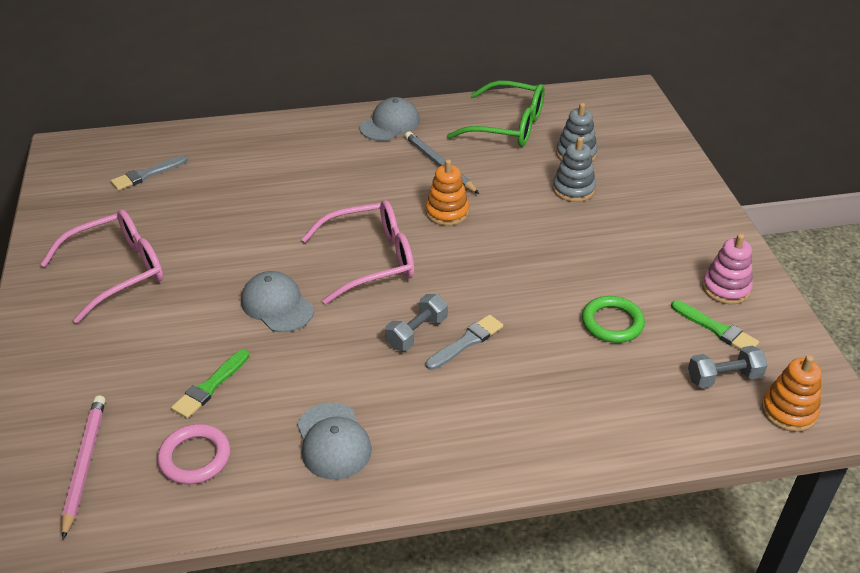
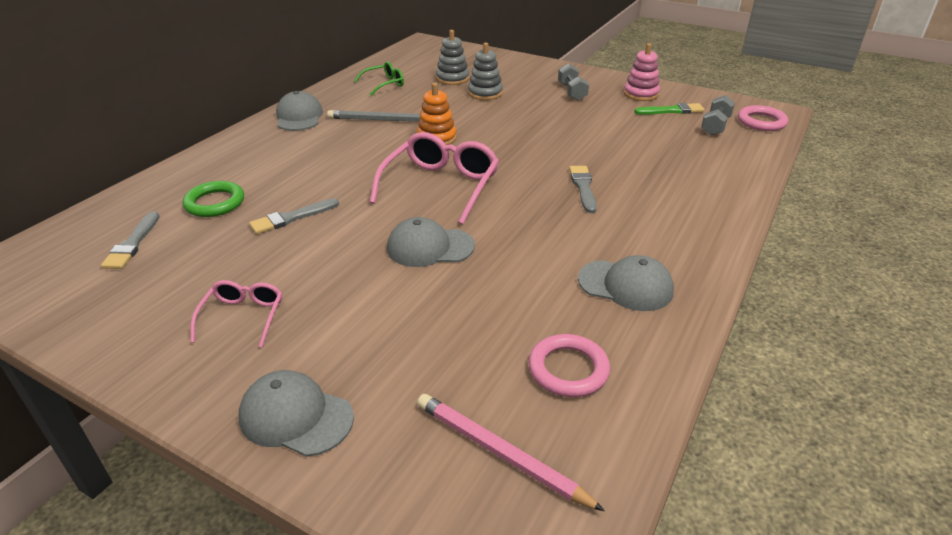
camera: 50 degrees left, 5 degrees down
pink glasses [40,209,163,323] -> pink glasses [190,280,282,347], size x0.55
green brush [171,349,249,418] -> none
grey dumbbell [385,294,448,351] -> grey dumbbell moved to [558,63,589,101]
green glasses [447,80,545,147] -> green glasses [354,61,404,96], size x0.55
green ring [582,296,645,343] -> green ring moved to [183,181,244,217]
orange stacking toy [762,355,822,432] -> pink ring [738,105,788,131]
none -> grey cap [238,370,354,457]
none -> grey brush [249,198,339,234]

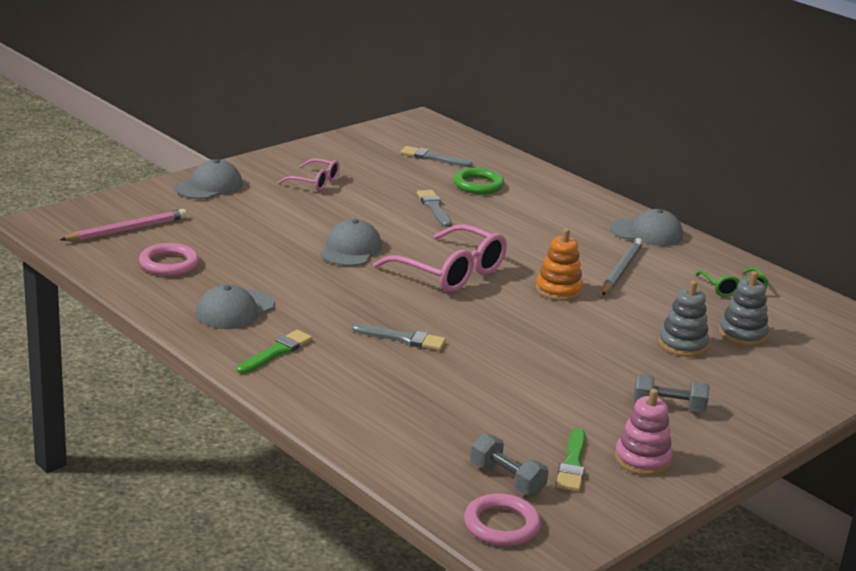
camera: 105 degrees right, 10 degrees down
none -> green brush [236,330,312,374]

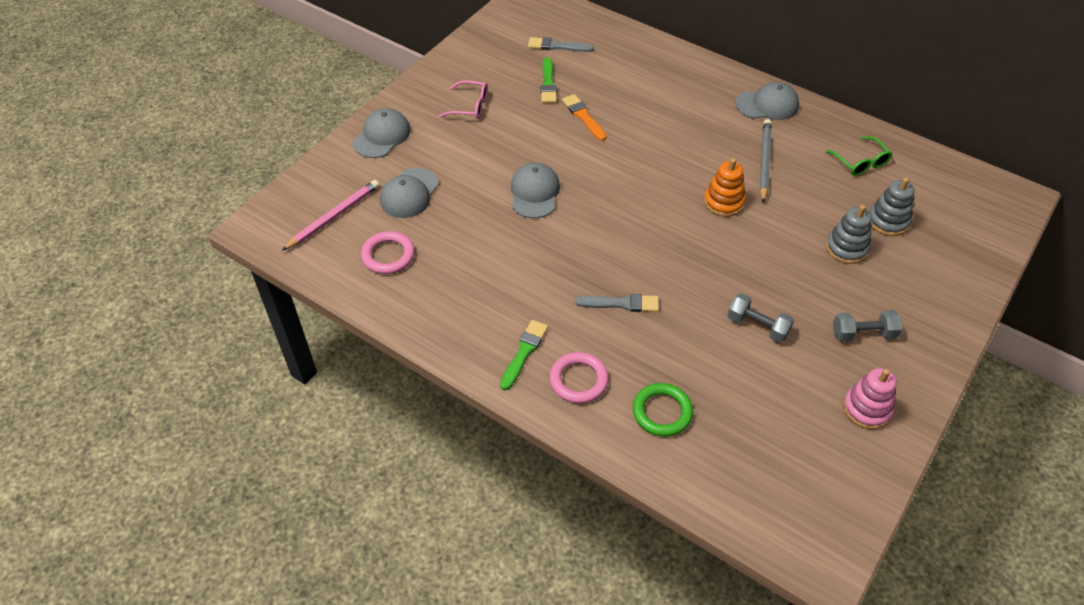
camera: 10 degrees left, 25 degrees up
grey cap [196,284,274,329] -> grey cap moved to [380,168,439,218]
pink glasses [373,224,507,292] -> none
grey brush [417,190,452,227] -> orange brush [562,94,606,141]
green ring [453,168,504,194] -> green ring moved to [633,383,693,437]
pink ring [464,493,541,546] -> pink ring moved to [550,352,609,404]
grey dumbbell [470,433,549,496] -> grey dumbbell moved to [727,294,794,343]
green brush [556,428,585,491] -> green brush moved to [541,57,557,103]

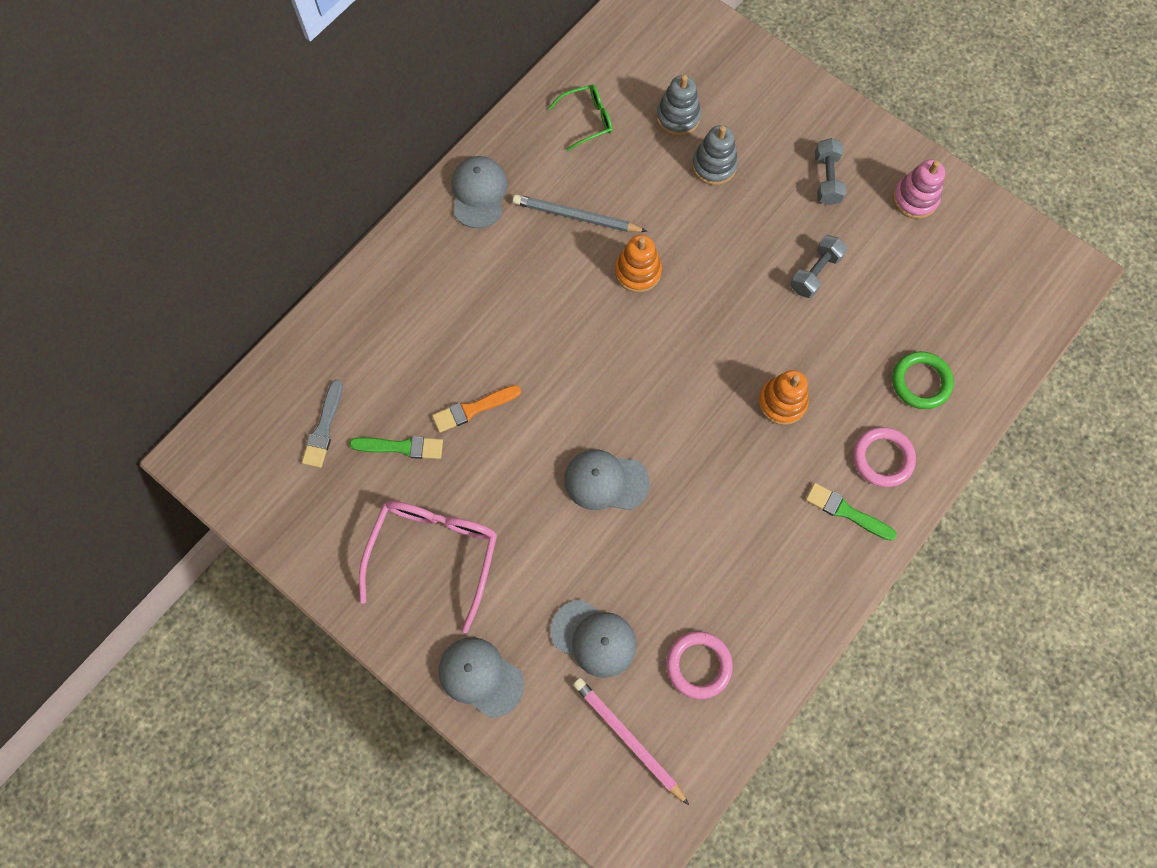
camera: 85 degrees left, 20 degrees up
pink glasses [439,80,488,119] -> pink glasses [359,501,497,633], size x1.81
grey brush [575,294,659,312] -> orange stacking toy [758,370,809,425]

